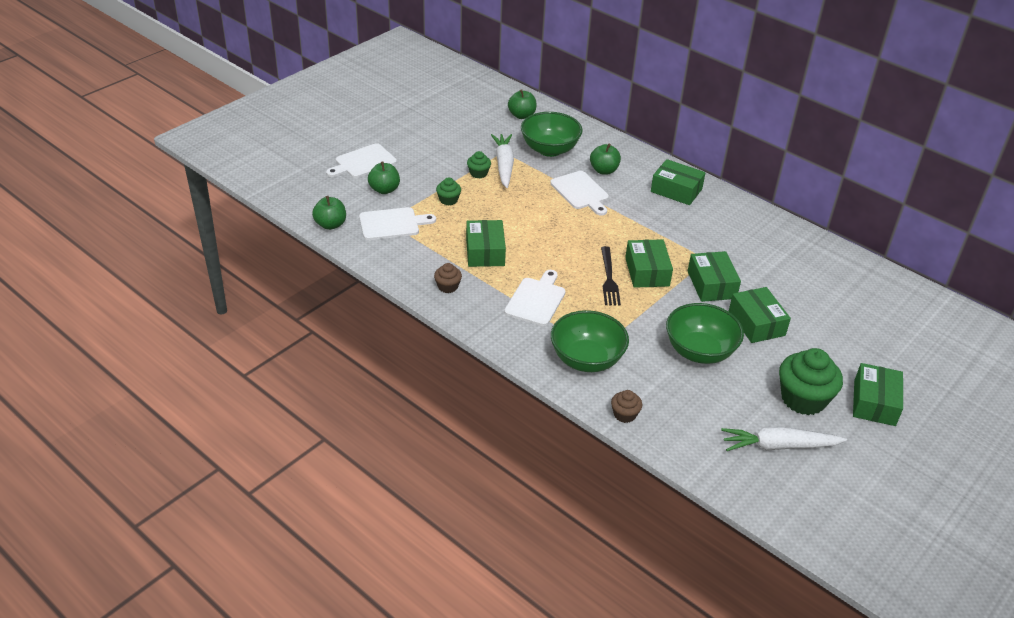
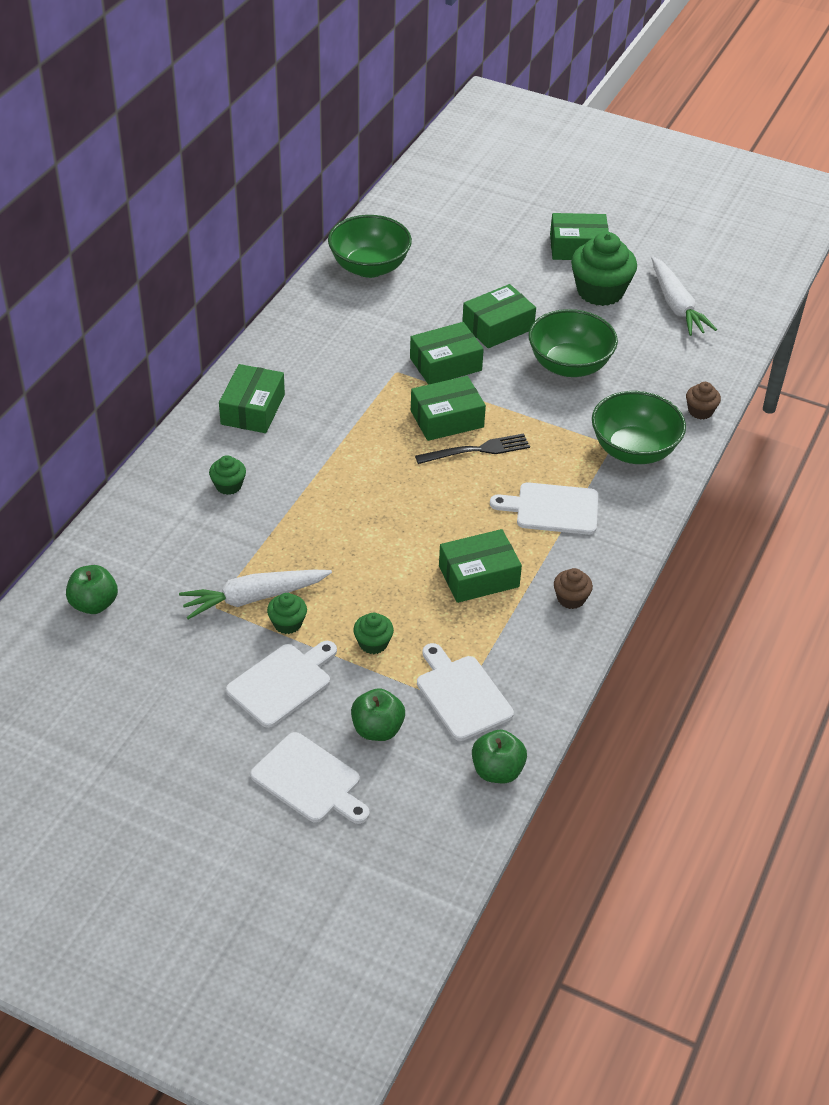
camera: 105 degrees left, 5 degrees up
green bowl [521,112,583,157] -> green bowl moved to [328,215,412,278]
white cutting board [550,171,609,216] -> white cutting board moved to [226,641,337,728]
green apple [590,144,621,175] -> green cupcake [209,455,246,495]

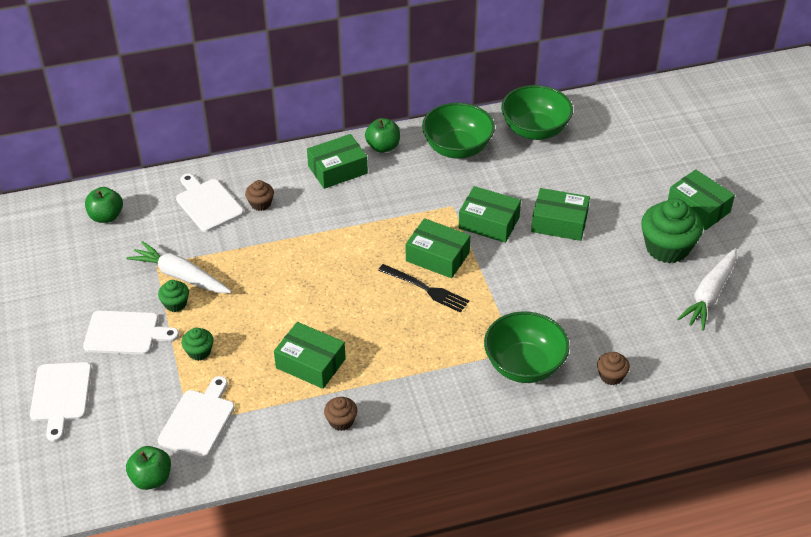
camera: 50 degrees right, 0 degrees up
green cupcake [209,455,246,495] -> brown cupcake [245,180,274,211]
green apple [351,688,405,741] -> green apple moved to [365,118,400,153]
white cutting board [490,482,598,535] -> white cutting board moved to [176,174,244,232]
green bowl [529,309,618,377] -> green bowl moved to [422,102,495,159]

